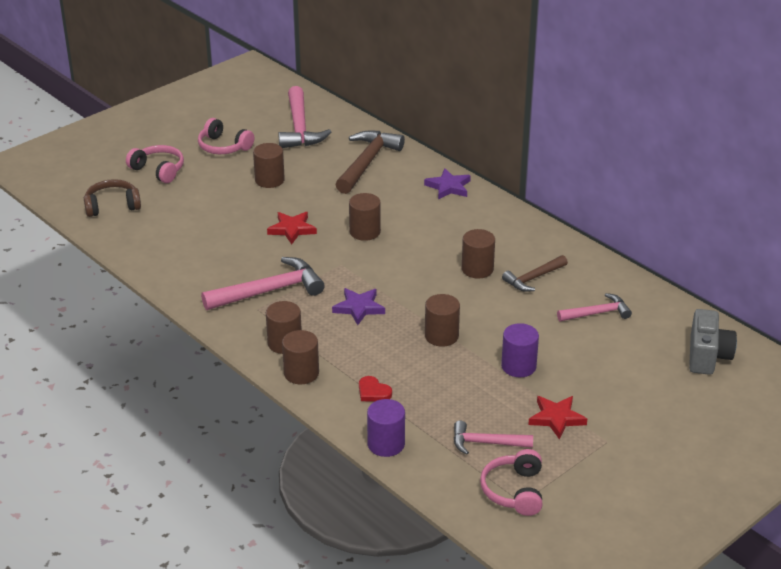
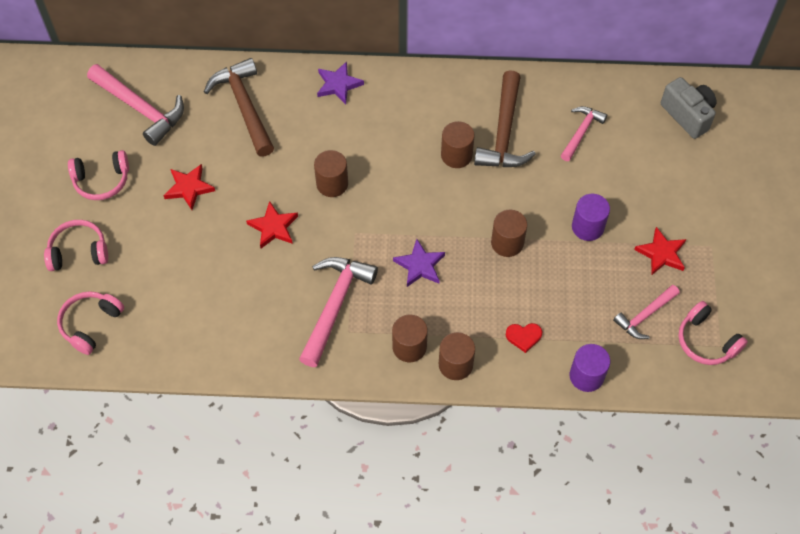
camera: 45 degrees left, 25 degrees up
brown headphones [84,179,141,217] -> pink headphones [57,291,124,355]
brown cylinder [253,143,285,188] -> red star [163,164,215,210]
brown hammer [502,255,568,292] -> brown hammer [474,70,536,167], size x1.68

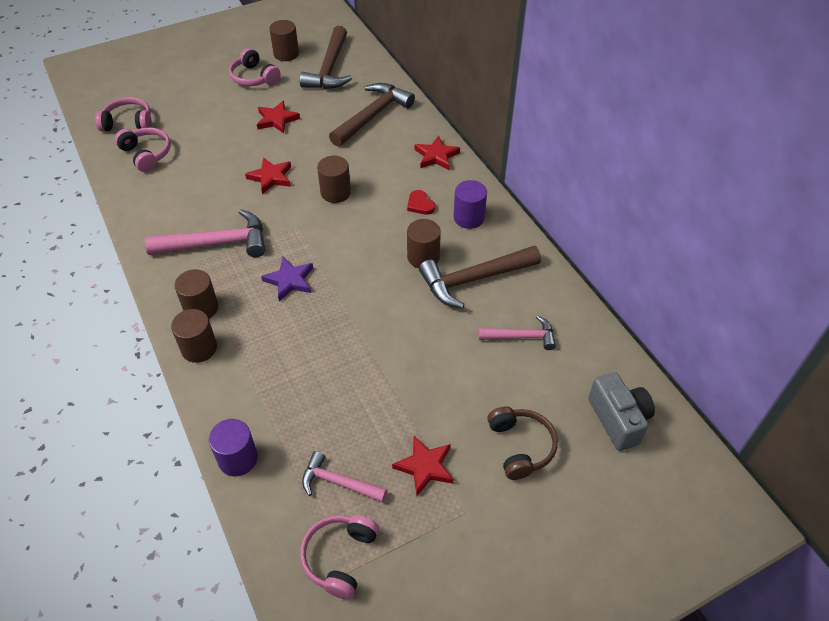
camera: 60 degrees right, 10 degrees down
pink headphones [44,220,108,271] -> pink headphones moved to [115,128,171,172]
pink hammer [87,64,184,146] -> brown hammer [300,26,352,89]
purple star [317,61,364,104] -> red star [414,136,460,170]
brown cylinder [491,210,527,257] -> brown cylinder moved to [269,20,299,61]
red heart [506,323,543,353] -> red heart moved to [407,190,435,215]
purple cylinder [572,194,610,241] -> purple cylinder moved to [454,180,487,229]
grey camera [661,77,716,139] -> grey camera turned 45 degrees counterclockwise [588,372,655,451]
none -> brown headphones [487,407,558,480]

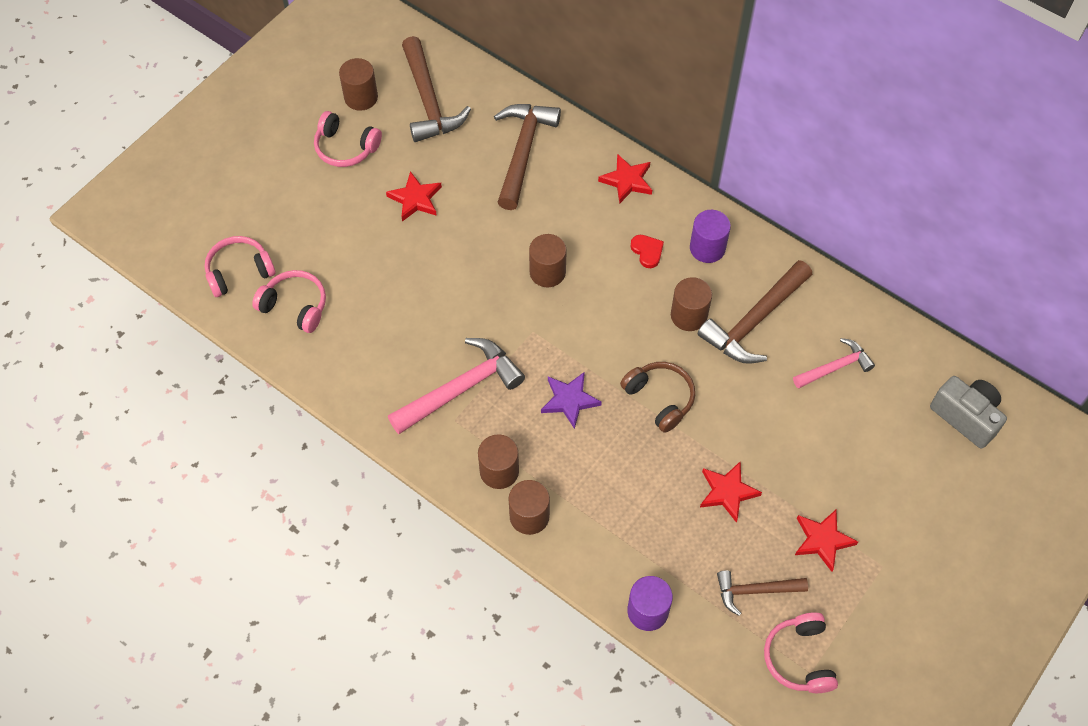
camera: 25 degrees left, 10 degrees up
red star [245,157,291,194] -> red star moved to [700,461,762,523]
pink hammer [302,451,387,502] -> brown hammer [717,570,808,616]
red heart [407,190,435,215] -> red heart turned 150 degrees counterclockwise [630,235,664,268]
brown headphones [487,407,558,480] -> brown headphones moved to [620,362,695,433]

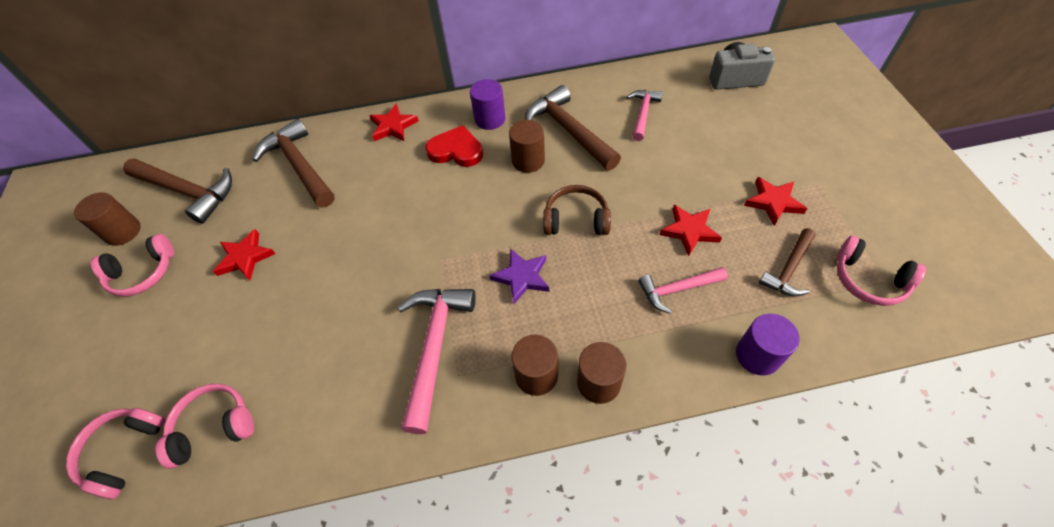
camera: 45 degrees left, 5 degrees down
brown cylinder [529,234,567,287] -> none
red heart [630,235,664,268] -> red heart [425,125,483,167], size x1.67
brown hammer [698,260,812,364] -> brown hammer turned 150 degrees clockwise [525,85,621,170]
none -> pink hammer [638,267,728,314]

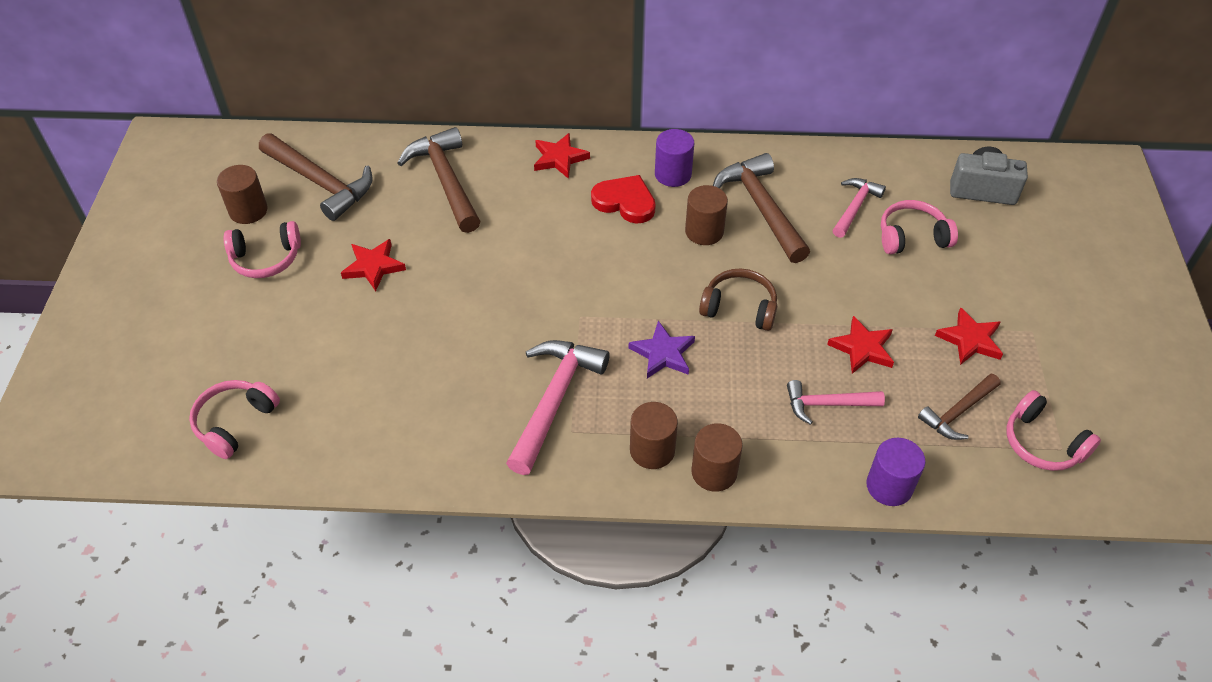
camera: 10 degrees right, 5 degrees down
pink headphones [155,384,254,469] -> pink headphones moved to [881,200,958,254]

